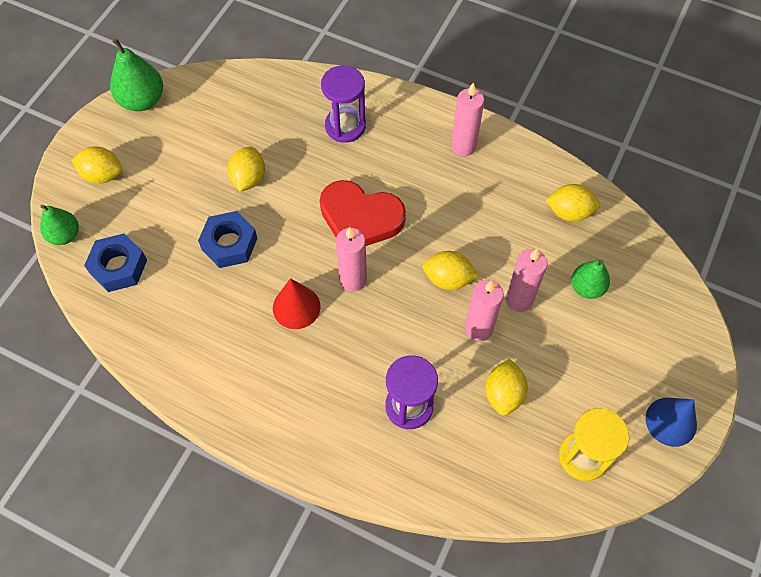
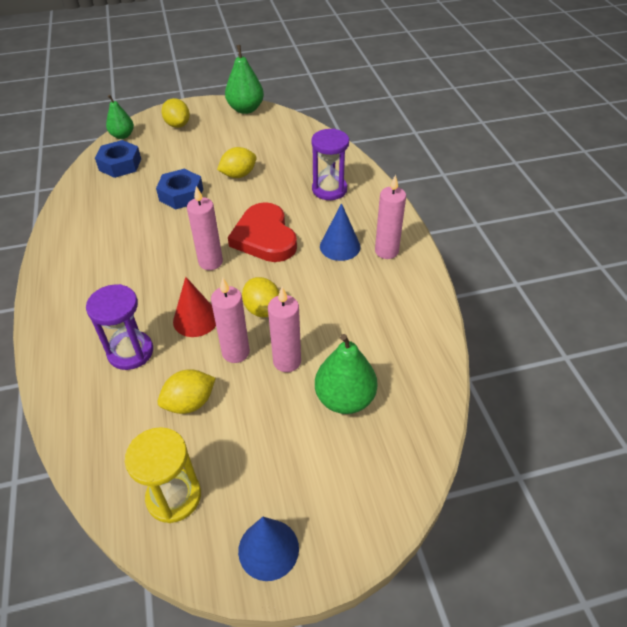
camera: 50 degrees right, 15 degrees down
red cone [273,278,320,329] -> red cone moved to [173,277,216,337]
yellow lemon [545,184,600,222] -> none
green pear [571,260,610,299] -> green pear [315,334,377,414], size x1.52
none -> blue cone [320,203,360,261]

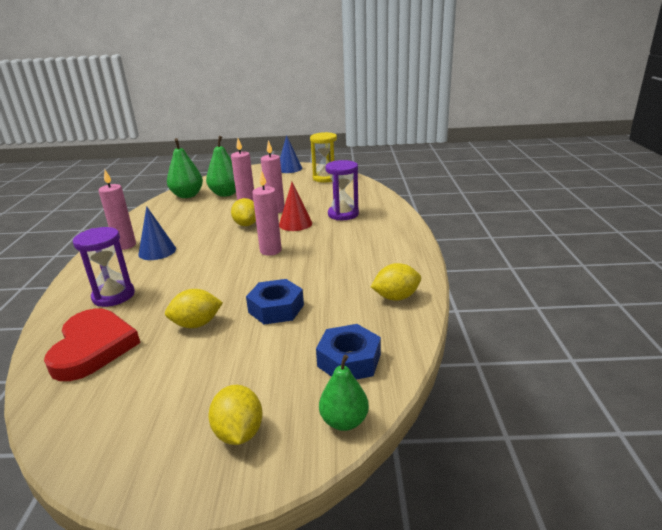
camera: 165 degrees left, 20 degrees down
yellow lemon [158,369,216,414] -> yellow lemon moved to [371,263,421,301]
green pear [225,45,264,114] -> green pear moved to [167,138,203,198]
red heart [228,202,297,262] -> red heart moved to [44,309,140,381]

